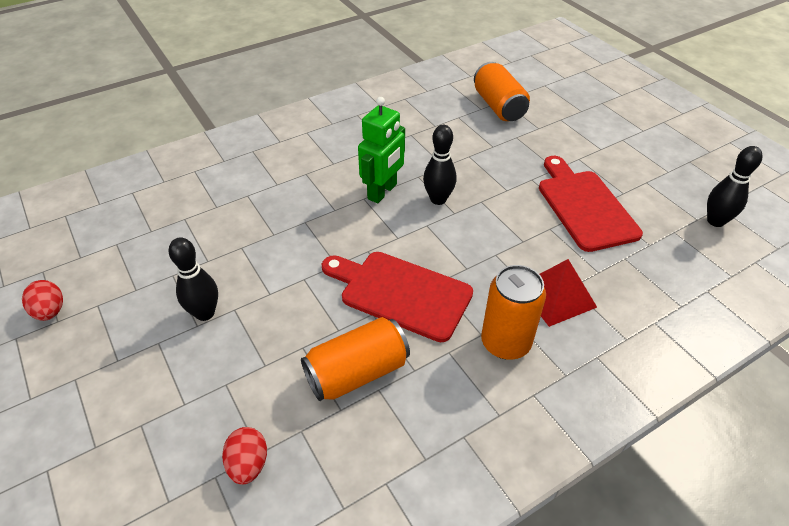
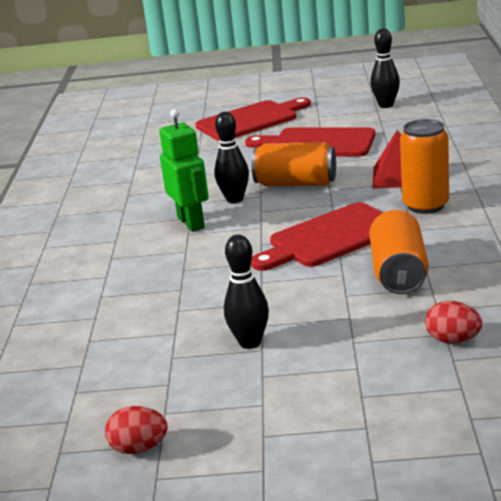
camera: 55 degrees left, 20 degrees down
orange can [474,62,530,121] -> orange can moved to [252,142,336,186]
none -> red cutting board [196,97,311,141]

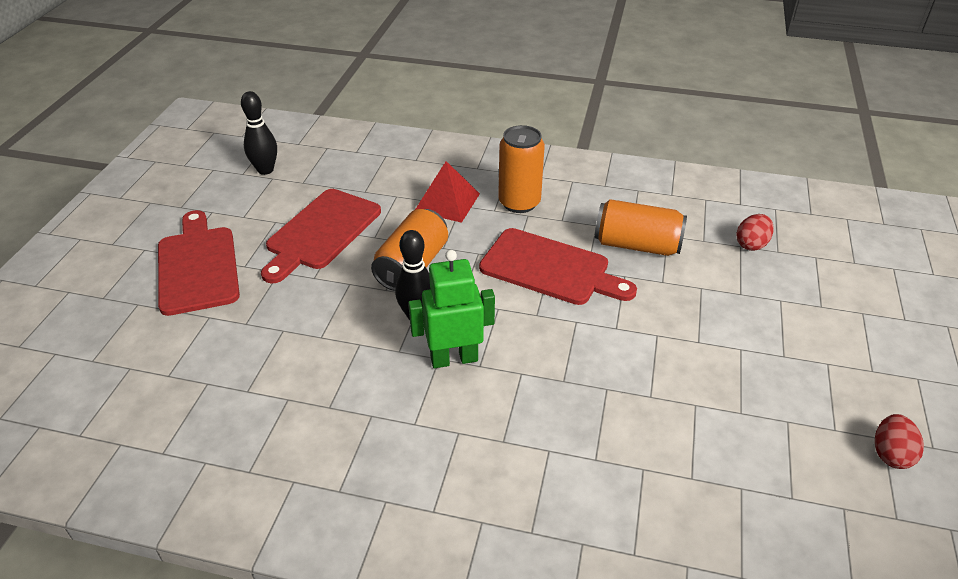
camera: 80 degrees left, 15 degrees up
black bowling pin [224,235,269,349] -> none
red cutting board [251,202,383,271] -> red cutting board turned 45 degrees counterclockwise [479,228,637,305]

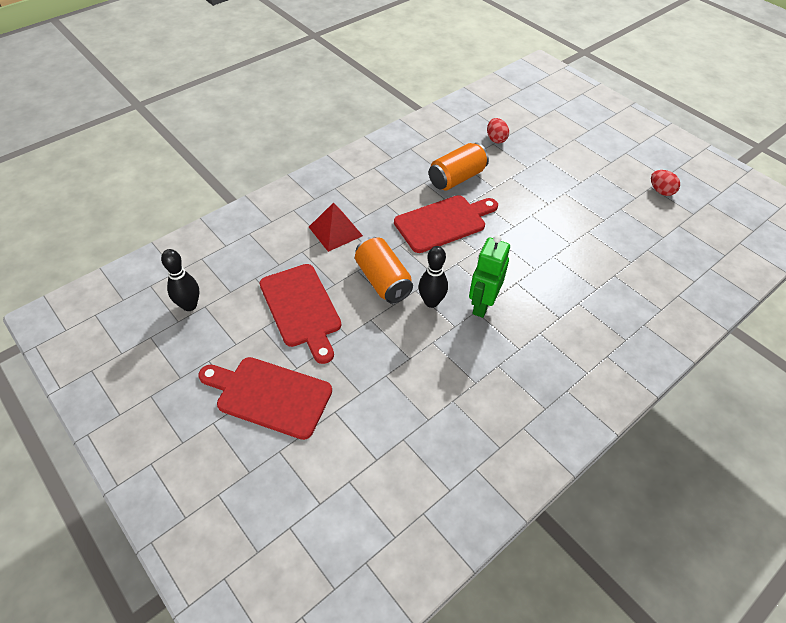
camera: 55 degrees left, 10 degrees up
orange can [498,125,545,213] -> none

